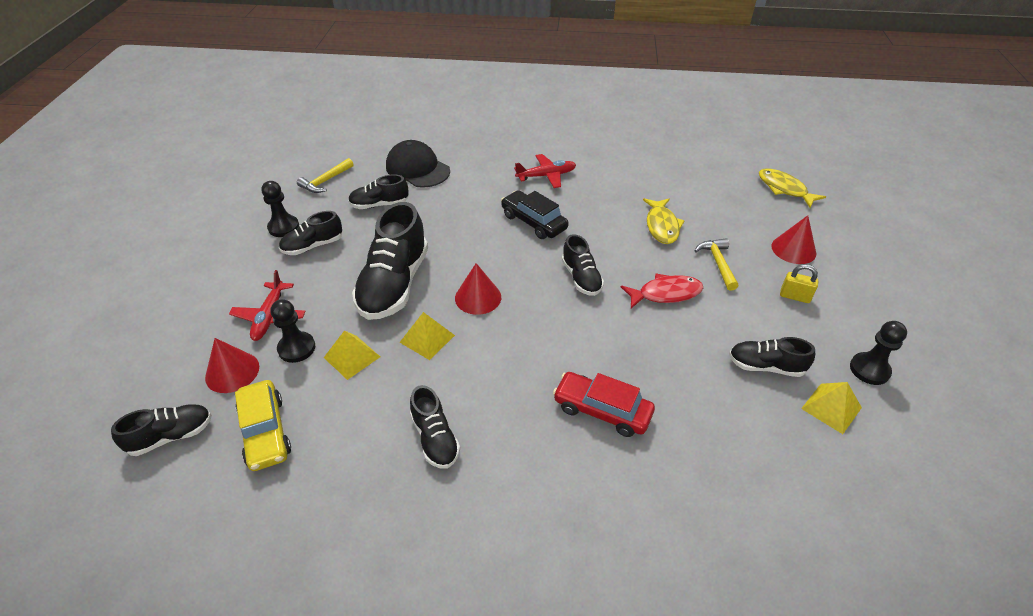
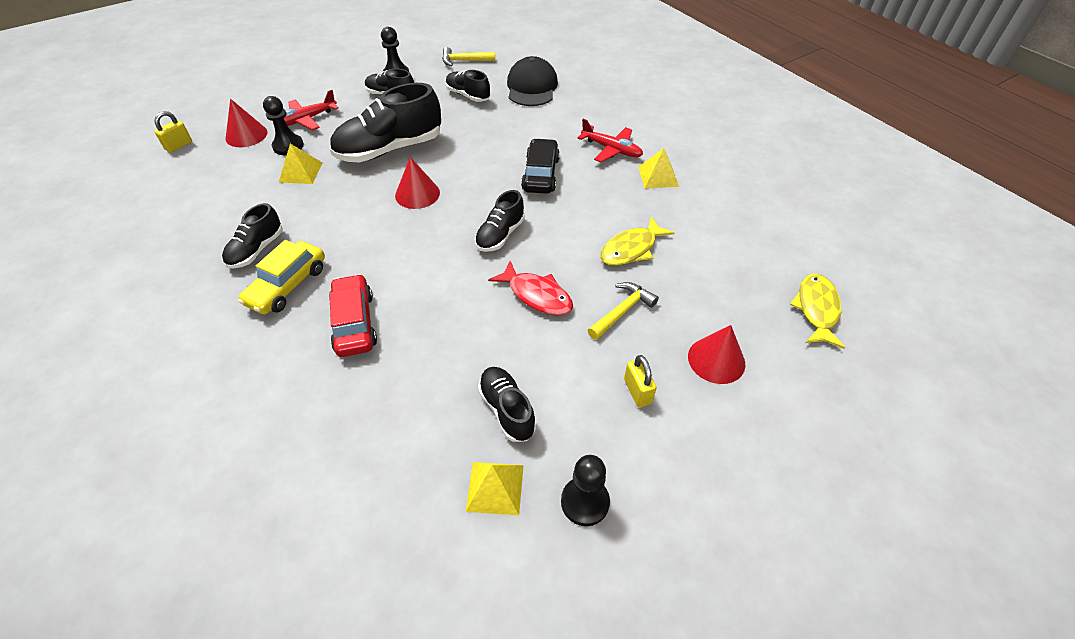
camera: 50 degrees right, 5 degrees up
black shoe [111,404,212,456] -> yellow padlock [154,111,192,153]
yellow car [235,380,291,471] -> yellow car moved to [238,240,325,315]
yellow pyramid [399,312,455,360] -> yellow pyramid moved to [638,148,679,189]

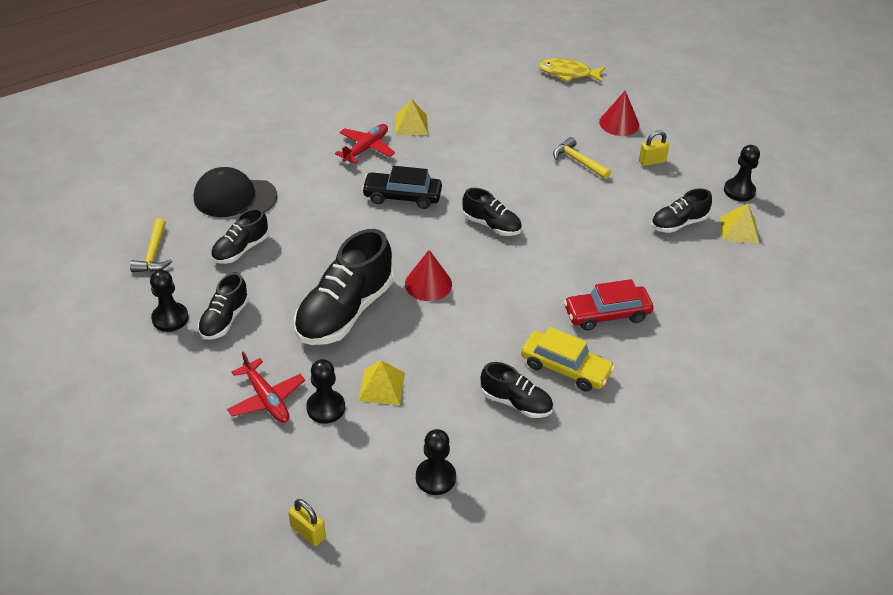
camera: 90 degrees left, 5 degrees down
red cone [226,99,267,147] -> none
black shoe [329,83,441,162] -> black shoe turned 60 degrees clockwise [294,229,393,345]
red fish [488,261,573,316] -> none
yellow fish [600,216,675,266] -> none
none -> black pawn [416,429,456,495]

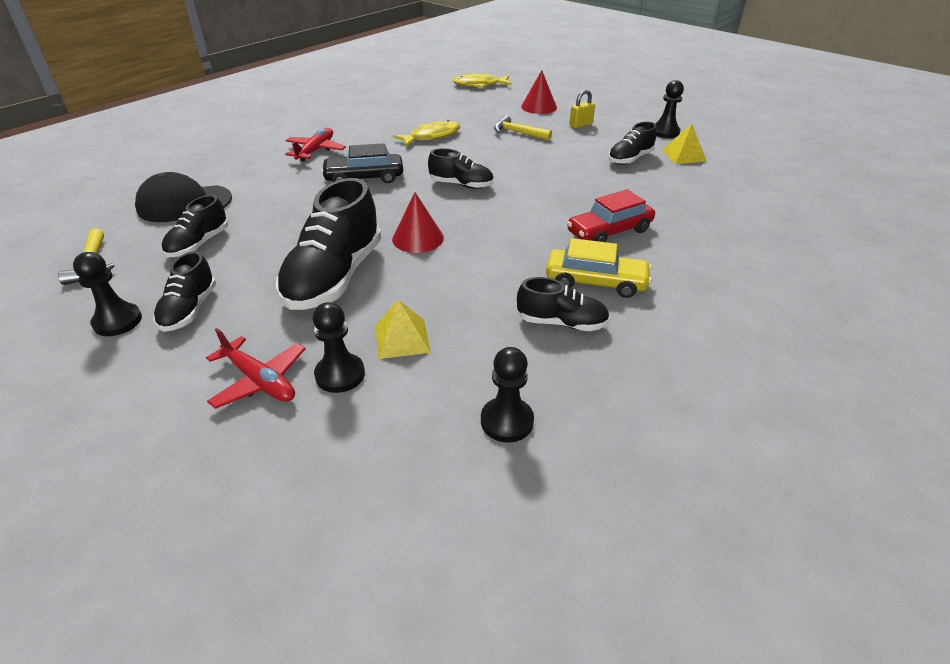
camera: 15 degrees left, 5 degrees down
yellow padlock [288,499,326,546] -> none
yellow pyramid [395,99,428,135] -> none
none -> yellow fish [393,120,460,147]

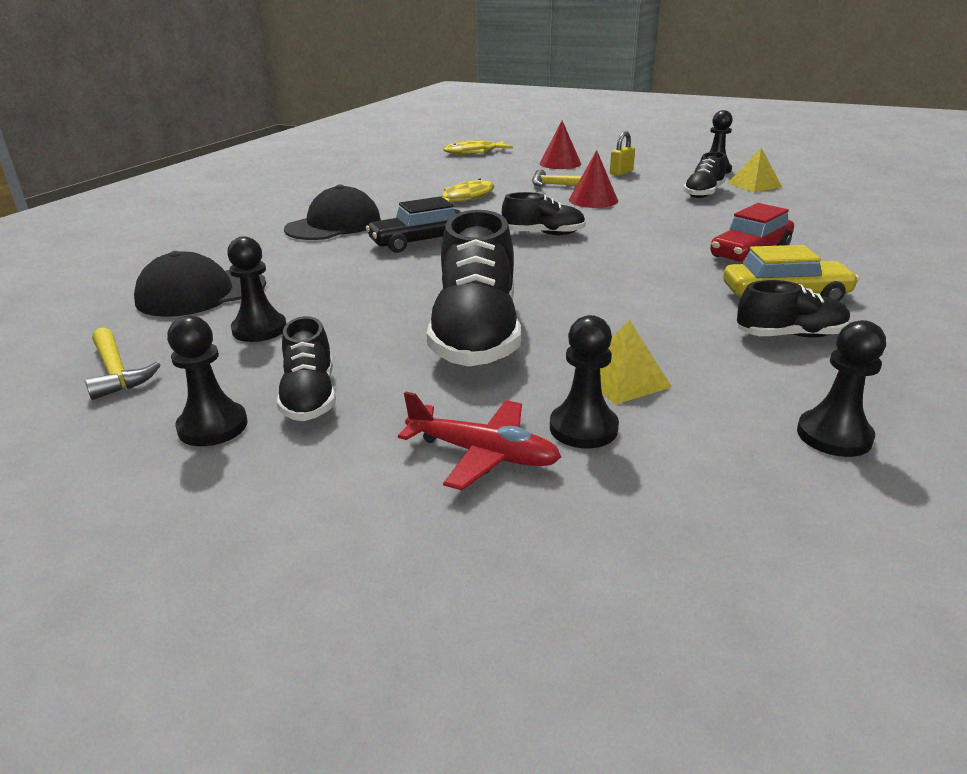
camera: 15 degrees left, 10 degrees down
black shoe [162,195,228,257] -> black pawn [227,236,286,342]
red plane [285,128,346,162] -> black cap [284,184,381,240]
red cone [392,192,444,253] -> red cone moved to [569,150,618,208]

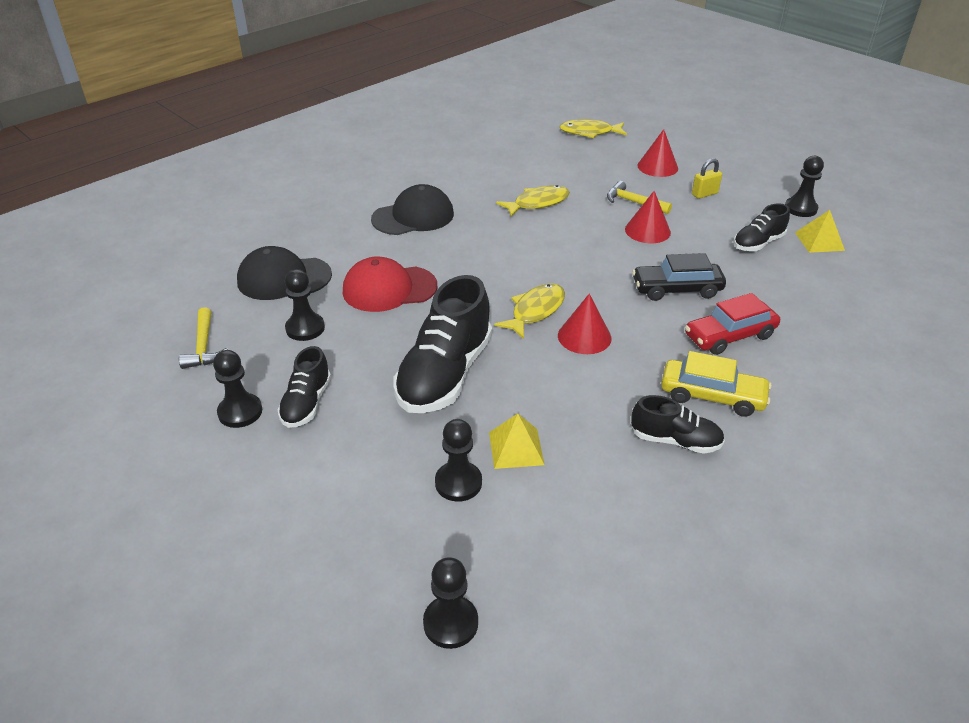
camera: 20 degrees right, 10 degrees up
black car [366,196,461,253] -> black car moved to [632,253,726,301]
red plane [398,391,561,490] -> none
black shoe [502,192,586,235] -> none
black pawn [797,320,886,457] -> black pawn moved to [423,557,478,649]
none -> red cap [343,256,437,312]
none -> yellow fish [494,283,565,339]
none -> red cone [558,294,612,354]

